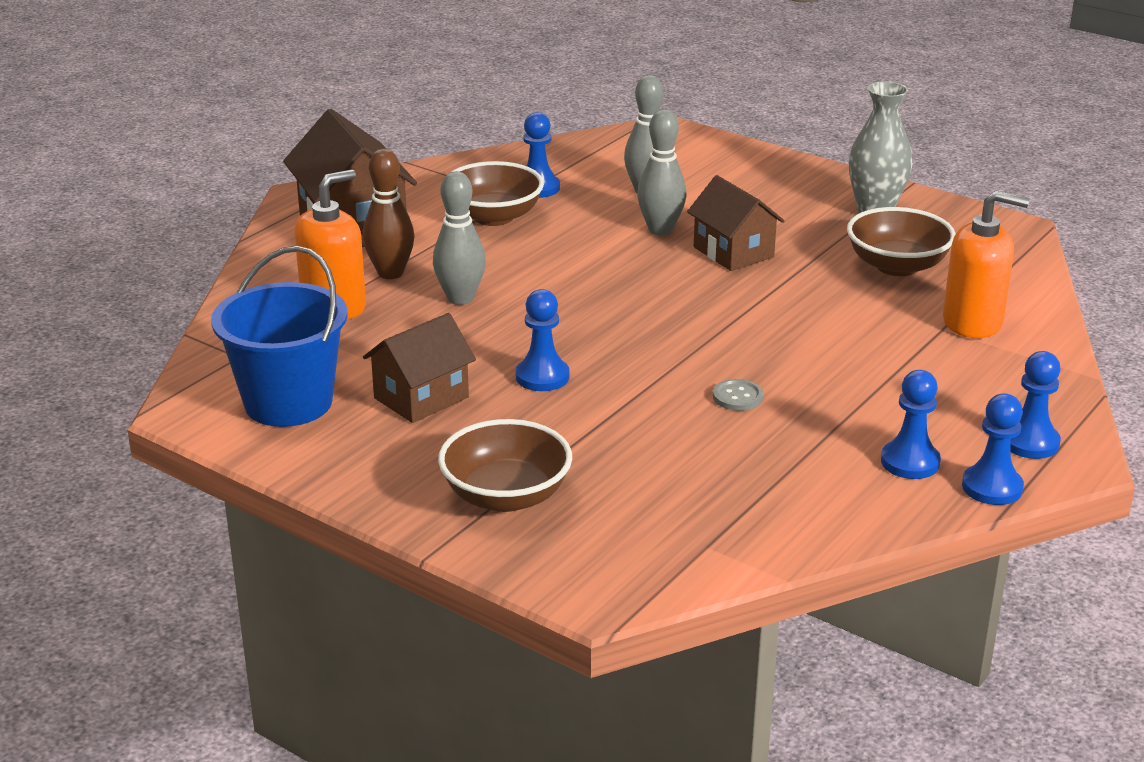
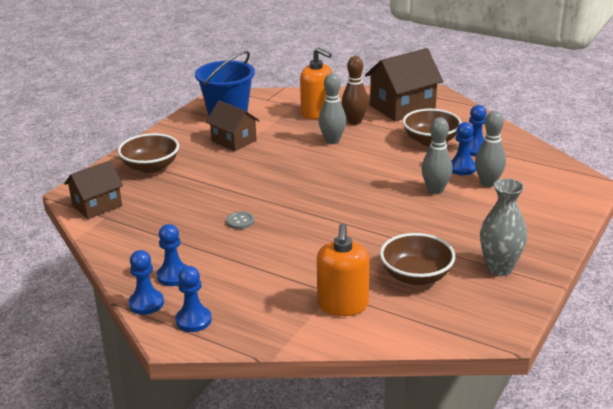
camera: 85 degrees right, 0 degrees up
blue pawn [516,289,569,391] -> blue pawn moved to [451,122,476,175]
brown house [687,175,784,271] -> brown house moved to [64,161,123,219]

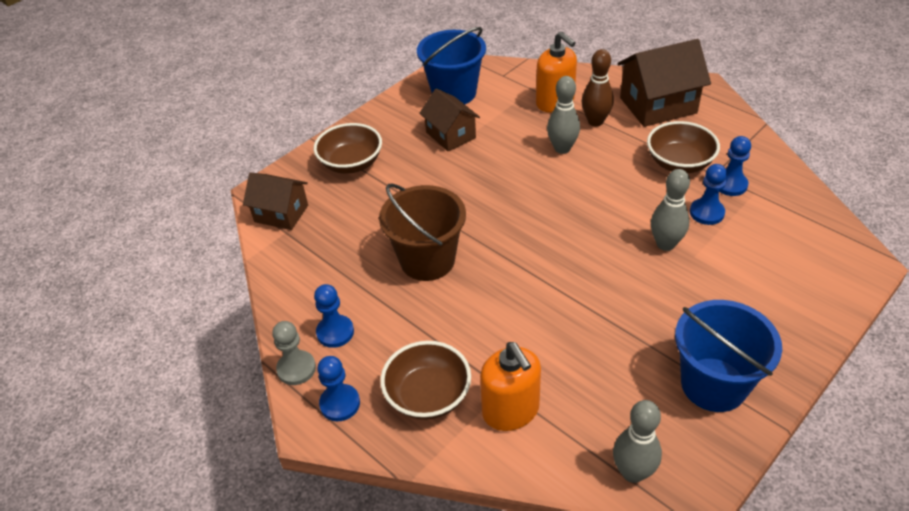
camera: 15 degrees right, 15 degrees up
brown house [64,161,123,219] -> brown house turned 45 degrees clockwise [243,172,308,230]
blue pawn [129,250,164,315] -> grey pawn [272,321,316,385]
grey button [226,211,254,229] -> brown bucket [379,184,466,281]
orange soap dispenser [317,223,370,316] -> orange soap dispenser turned 45 degrees counterclockwise [480,342,541,431]
brown bowl [380,233,455,285] -> brown bowl moved to [380,341,471,420]
grey bowling pin [475,111,506,187] -> grey bowling pin moved to [613,400,662,483]
grey vase [480,179,527,276] -> blue bucket [675,300,782,412]

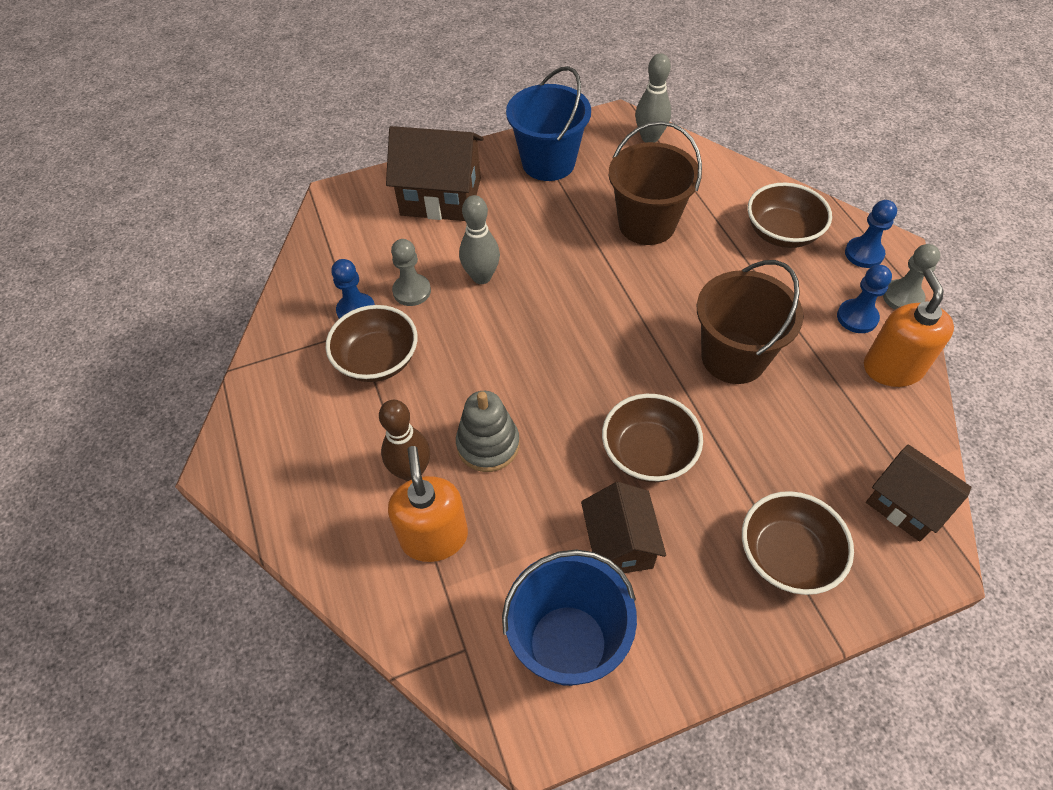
camera: 155 degrees left, 10 degrees up
orange soap dispenser [480,342,541,431] -> orange soap dispenser moved to [864,269,954,387]
grey bowling pin [547,76,580,154] -> grey stacking toy [456,391,519,472]
brown house [617,39,711,127] -> brown house moved to [386,126,483,221]
blue pawn [690,164,727,225] -> grey pawn [391,239,431,306]
none -> brown bowl [602,394,703,482]
none -> brown bucket [609,121,702,245]

